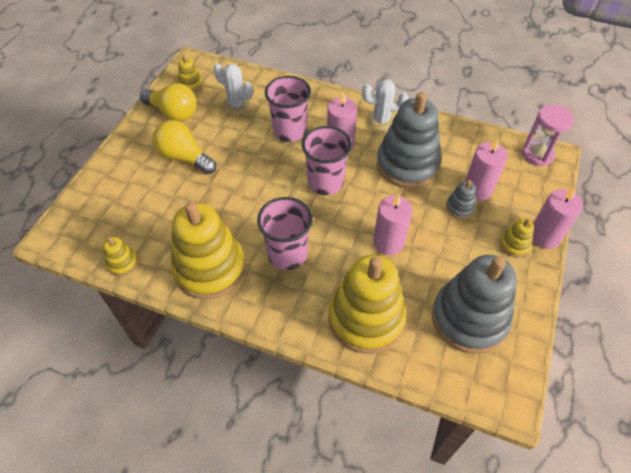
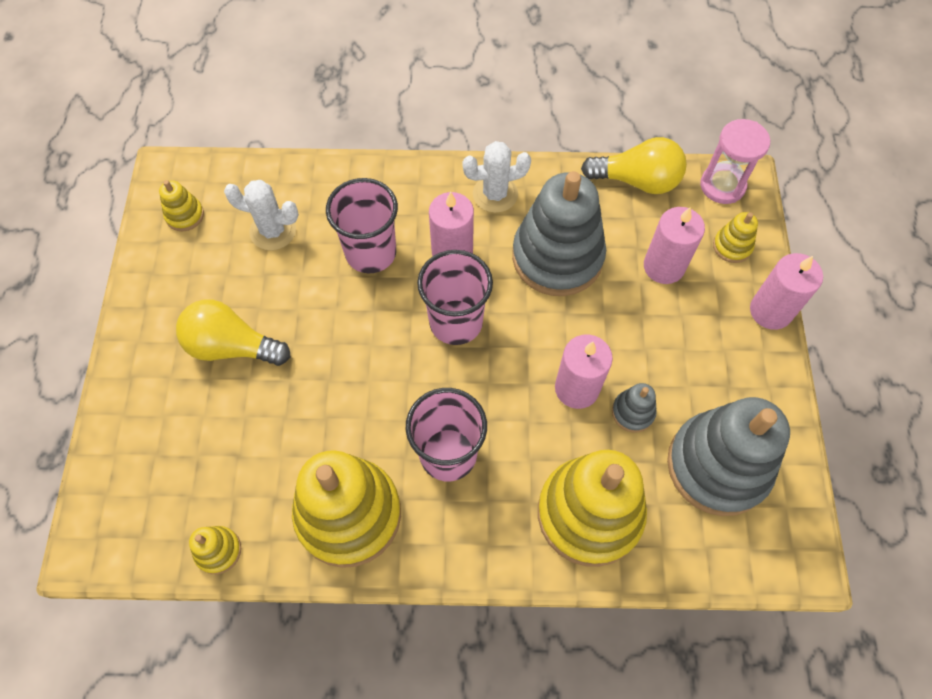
camera: 20 degrees left, 10 degrees up
yellow light bulb [140,83,197,121] -> yellow light bulb moved to [581,137,687,194]
grey stacking toy [446,180,476,219] -> grey stacking toy moved to [612,383,657,433]
yellow stacking toy [500,218,534,258] -> yellow stacking toy moved to [713,212,758,263]

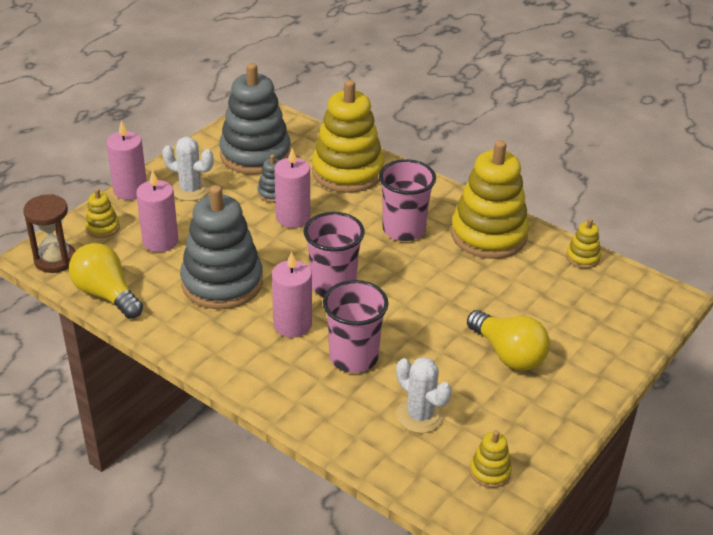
camera: 145 degrees left, 25 degrees down
white cactus [463,141,531,213] -> white cactus moved to [162,137,214,201]
pink hourglass [700,119,770,204] -> brown hourglass [23,194,75,273]

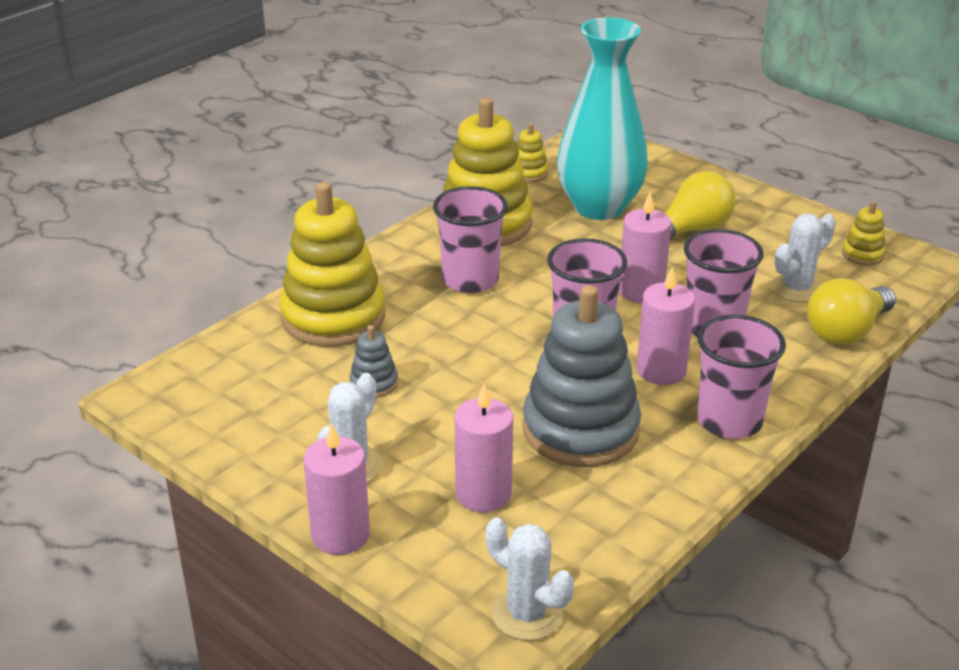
camera: 85 degrees left, 5 degrees down
brown hourglass [23,194,75,273] -> white cactus [486,518,574,641]
yellow light bulb [69,243,143,319] -> yellow light bulb moved to [807,278,896,345]
yellow stacking toy [85,188,120,238] -> none
grey stacking toy [219,63,291,175] -> none
pink candle [274,148,310,228] -> pink candle moved to [619,192,671,303]
none -> turquoise vase [557,17,648,220]
none -> pink cup [697,315,786,439]

